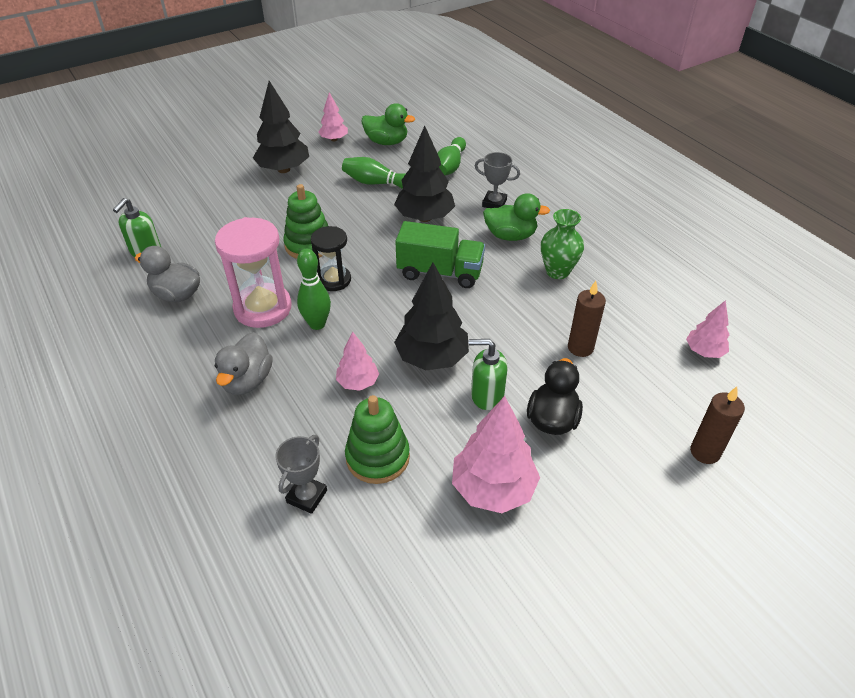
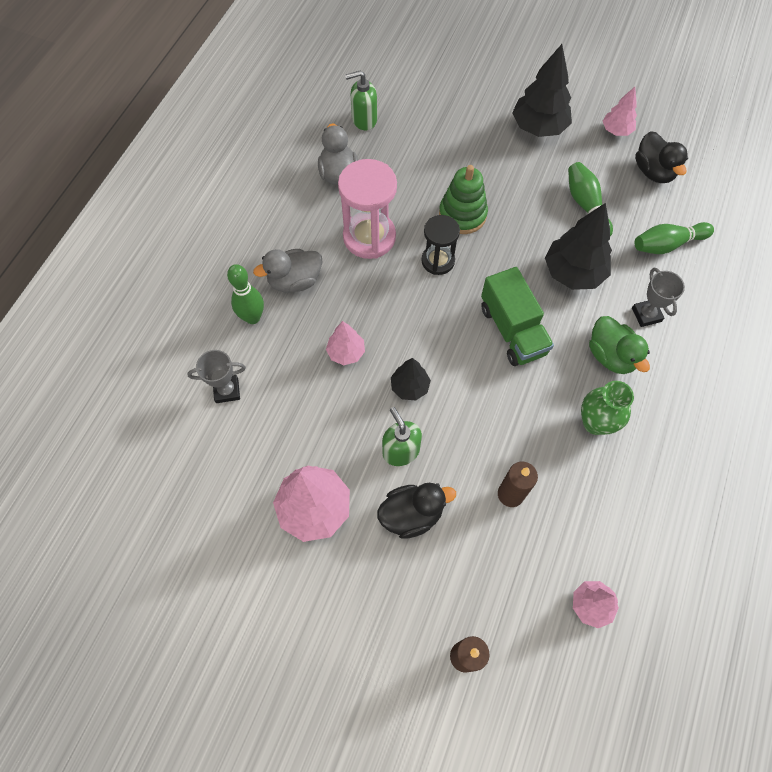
camera: 55 degrees right, 20 degrees up
green bowling pin [297,249,331,330] -> green bowling pin moved to [227,264,264,324]
green stacking toy [345,395,410,484] -> none
green duck [362,103,415,145] -> black duck [635,131,688,183]
black tree [394,262,469,370] -> black tree [391,358,431,400], size x0.57

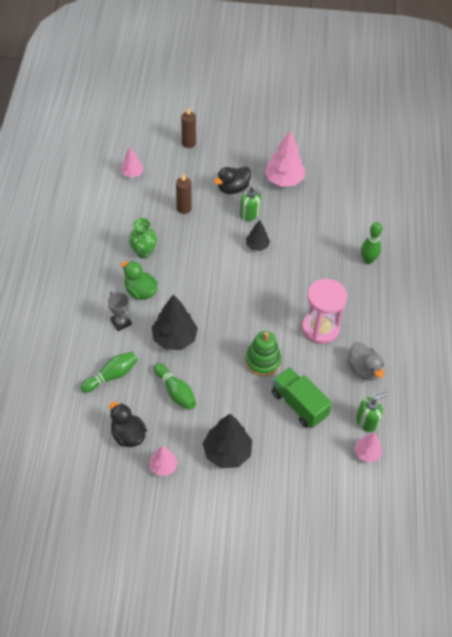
camera: 160 degrees right, 10 degrees down
grey trophy [187,350,246,403] -> none
grey duck [253,249,322,293] -> none
pink tree [326,321,365,365] -> pink tree moved to [354,432,382,463]
black hourglass [422,215,460,275] -> none
green truck [481,267,554,366] -> green truck moved to [272,367,332,428]

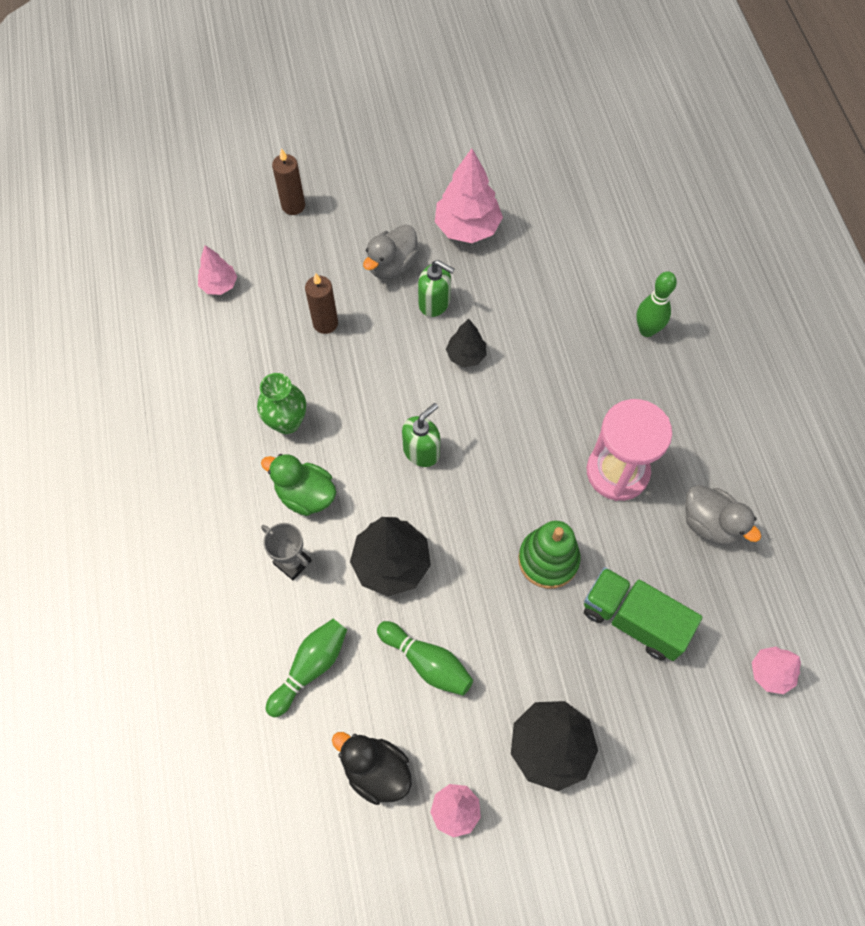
camera: 15 degrees left, 10 degrees up
black duck [214,167,251,194] -> grey duck [363,225,419,279]
green soap dispenser [356,392,387,432] -> green soap dispenser moved to [402,403,440,467]

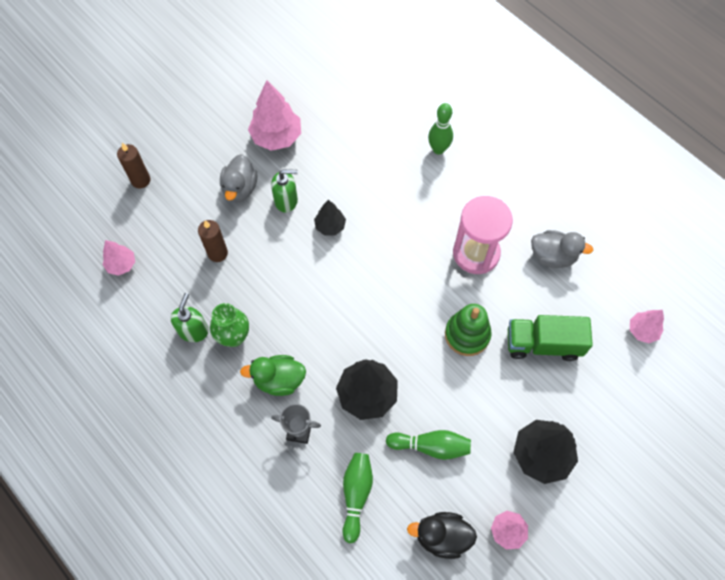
camera: 30 degrees left, 0 degrees up
green soap dispenser [402,403,440,467] -> green soap dispenser moved to [170,293,209,342]

